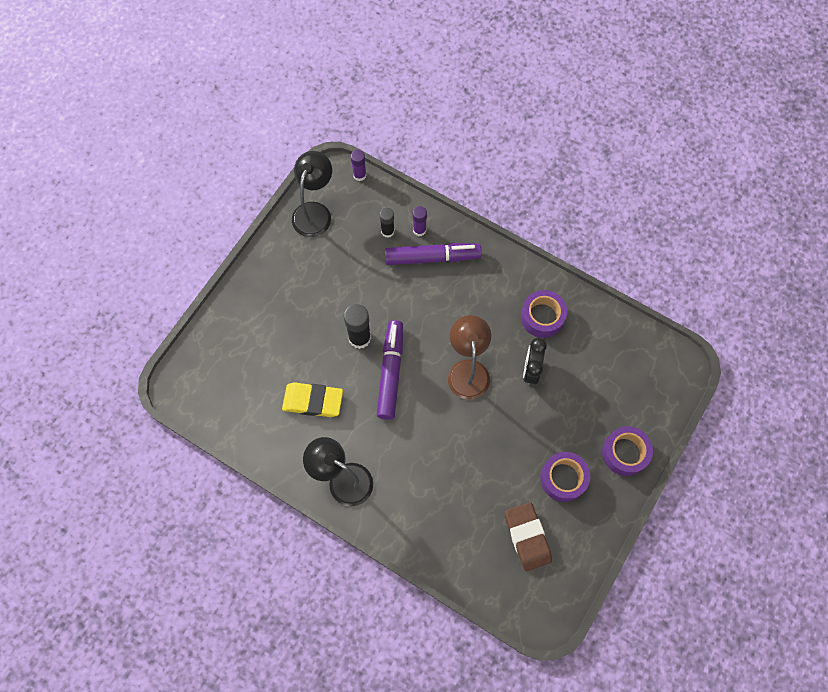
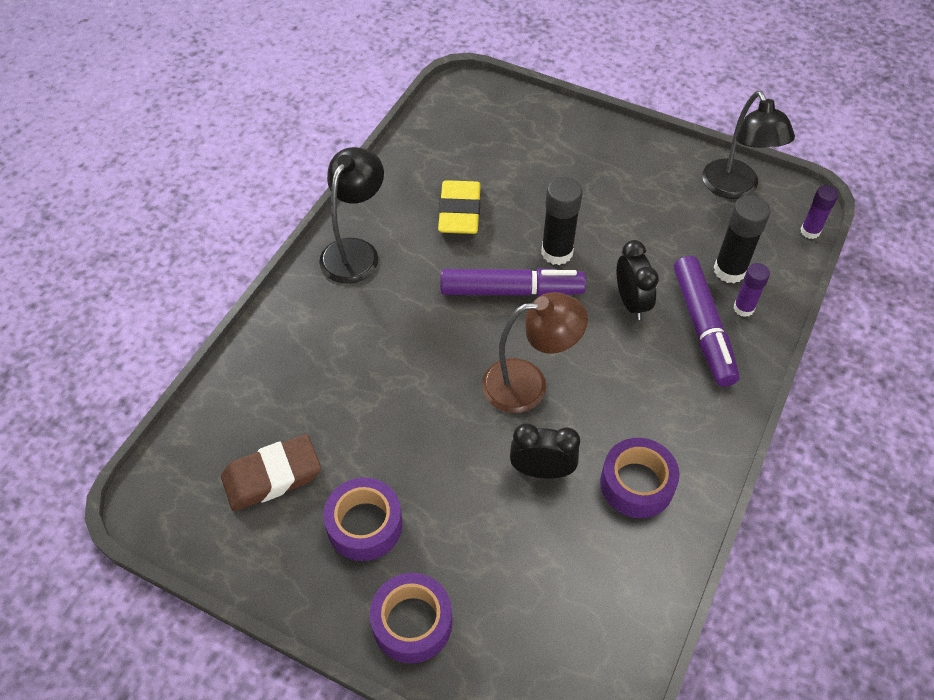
camera: 85 degrees right, 15 degrees down
black lamp [292,151,332,237] -> black lamp turned 60 degrees clockwise [702,91,795,199]
black glue stick [379,208,395,238] -> black glue stick [714,195,770,283], size x1.60
none -> black clock [617,240,659,320]

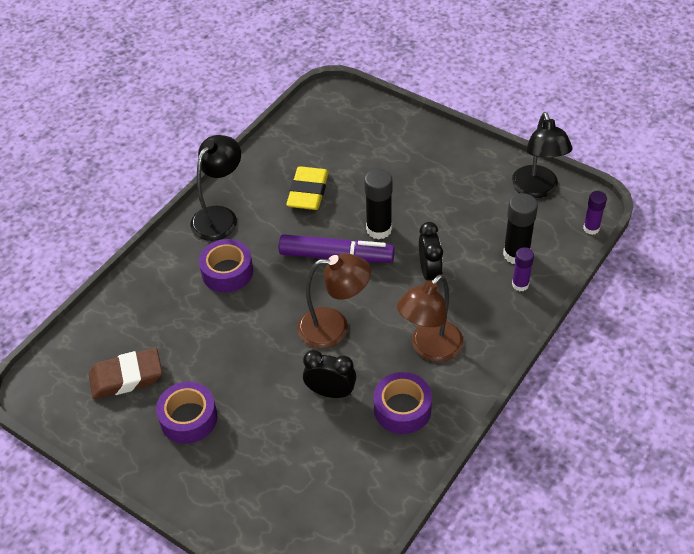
camera: 10 degrees right, 5 degrees down
purple tape [370,573,452,663] -> purple tape moved to [199,239,253,293]
purple marker [674,256,740,387] -> none
none -> brown lamp [397,275,464,362]

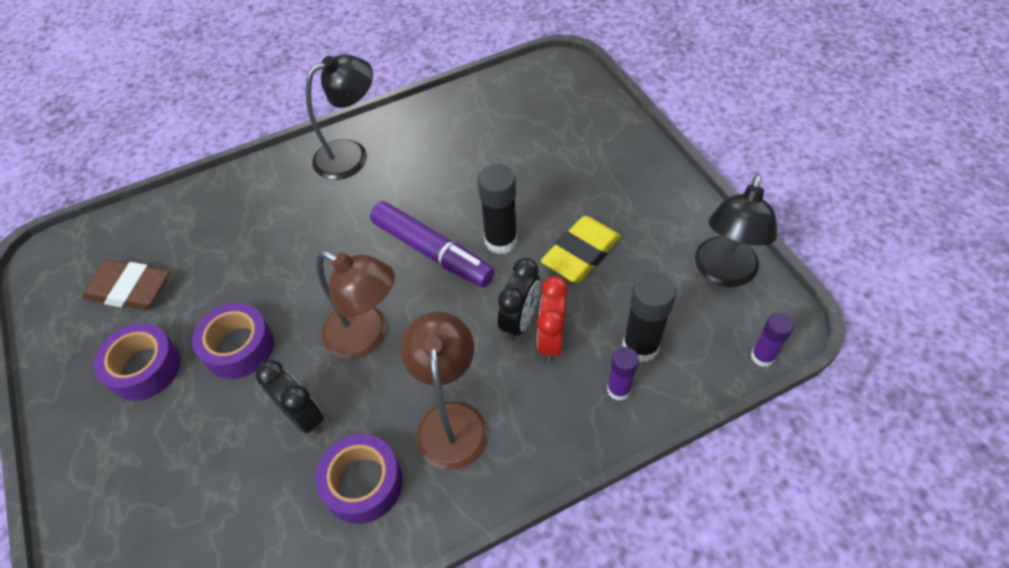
camera: 30 degrees right, 5 degrees up
purple tape [199,239,253,293] -> purple tape moved to [192,303,274,379]
yellow eraser [286,166,329,210] -> yellow eraser moved to [541,216,621,282]
brown lamp [397,275,464,362] -> brown lamp turned 105 degrees clockwise [400,312,488,470]
none -> red clock [537,276,568,362]

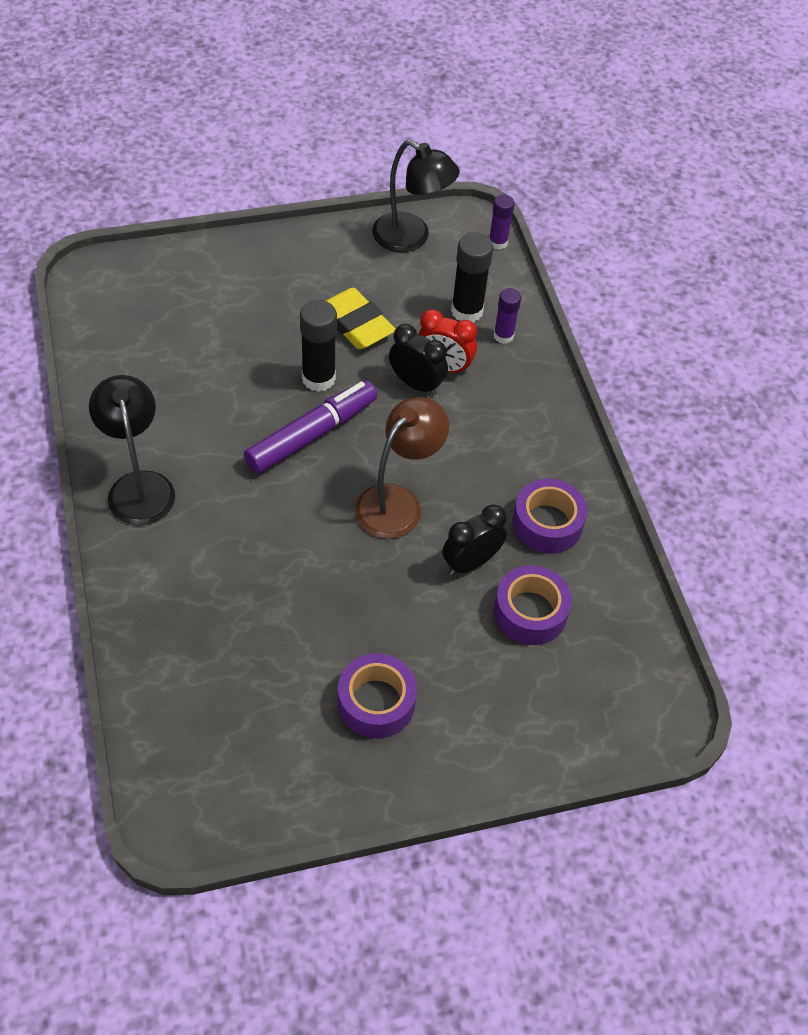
camera: 85 degrees left, 0 degrees up
brown eraser [82,260,170,310] -> none
purple tape [192,303,274,379] -> purple tape moved to [494,565,572,645]
brown lamp [400,312,488,470] -> none

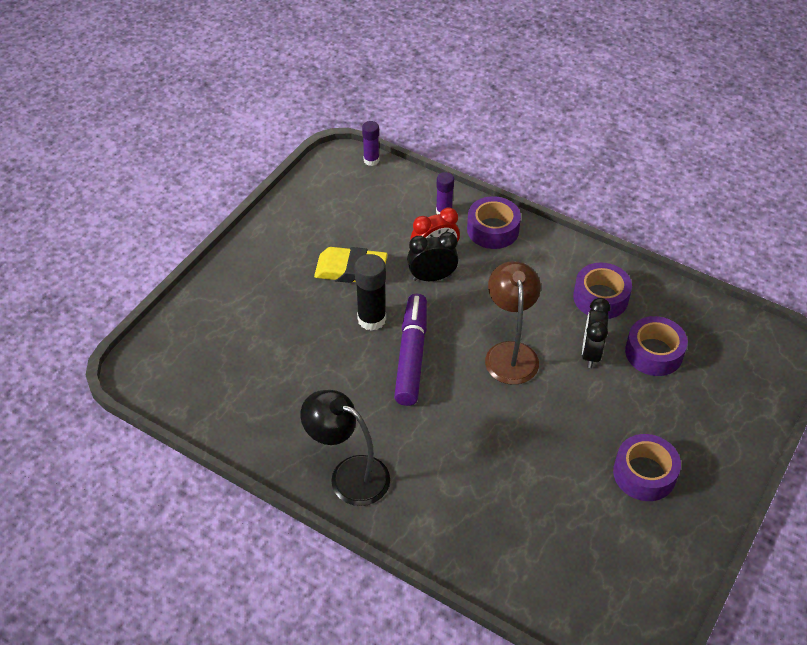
camera: 40 degrees left, 5 degrees down
black lamp [372,140,460,252] -> none
black glue stick [451,232,493,323] -> none
none -> purple tape [467,196,521,249]

